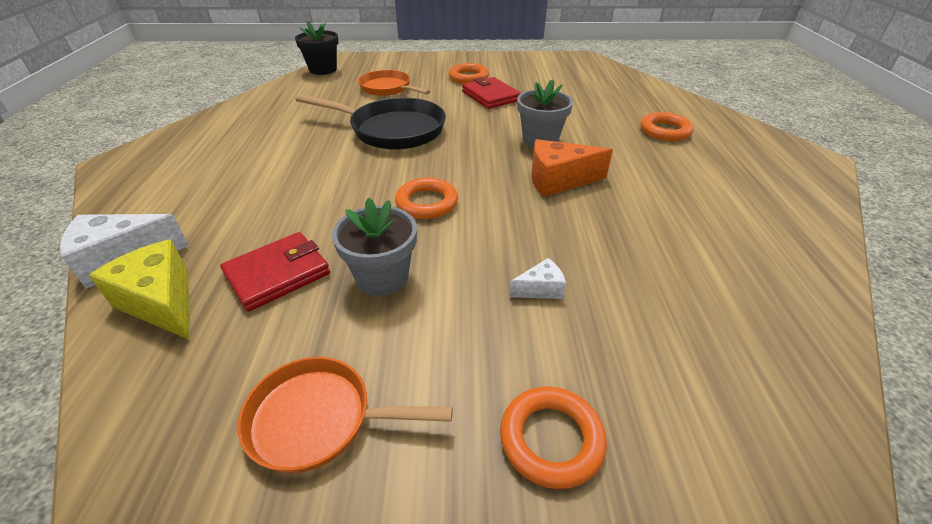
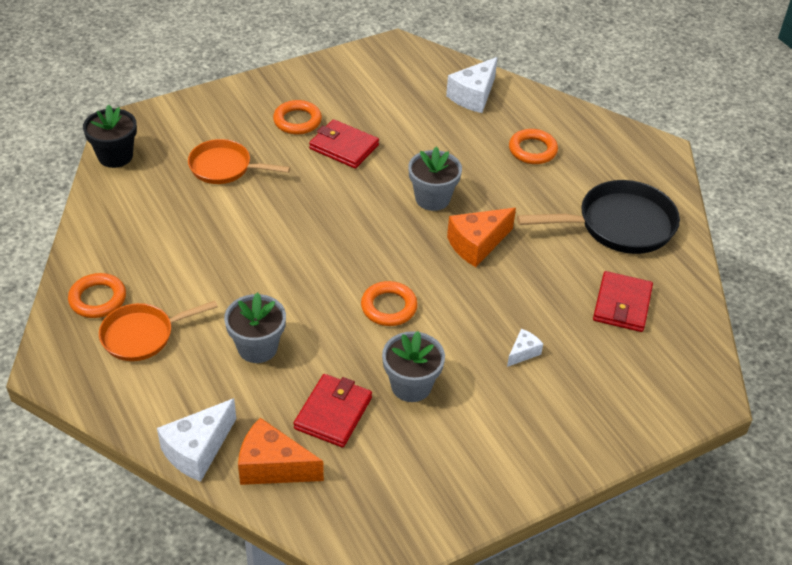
camera: 30 degrees left, 5 degrees up
yellow cheese [89,239,189,339] -> orange cheese [238,418,324,485]
orange pan [237,357,453,473] -> orange pan moved to [99,301,218,361]
black pan [295,94,446,150] -> black pan moved to [517,180,680,254]
orange ring [500,386,607,489] -> orange ring moved to [68,273,126,318]
none -> grey flower pot [224,292,286,363]
none -> white cheese [446,57,498,113]
none -> red wallet [593,271,653,332]

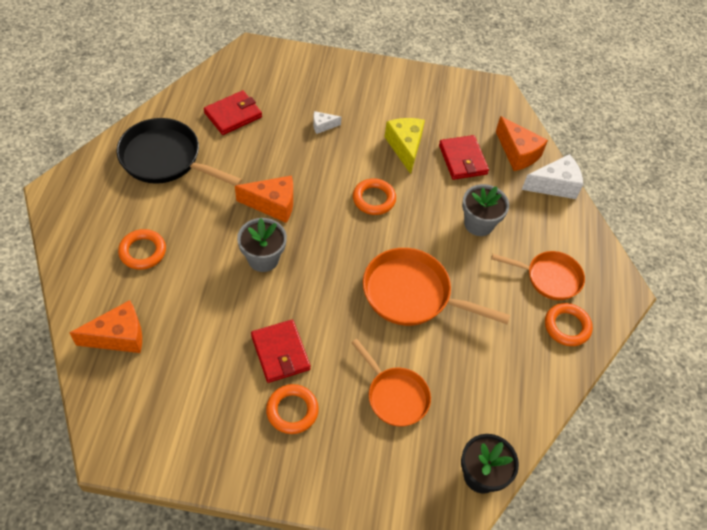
camera: 145 degrees left, 10 degrees up
red wallet [294,374,372,447] -> red wallet turned 75 degrees counterclockwise [439,135,489,180]
grey flower pot [382,331,445,402] -> yellow cheese [385,118,425,174]
white cheese [446,57,498,113] -> orange cheese [70,300,142,353]
none -> orange pan [363,248,510,326]

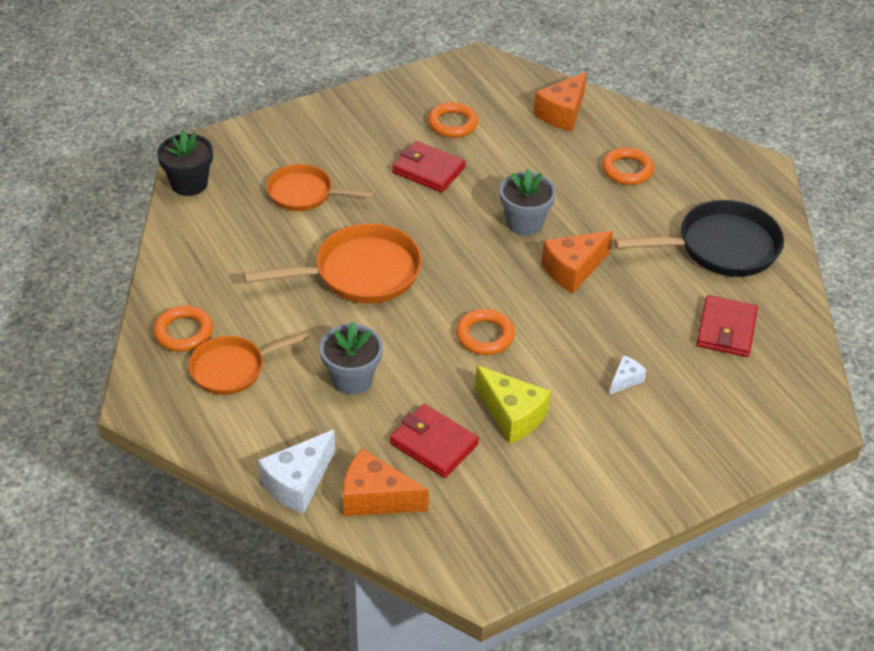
camera: 145 degrees right, 10 degrees down
orange ring [266,384,319,434] -> orange ring moved to [428,102,478,138]

